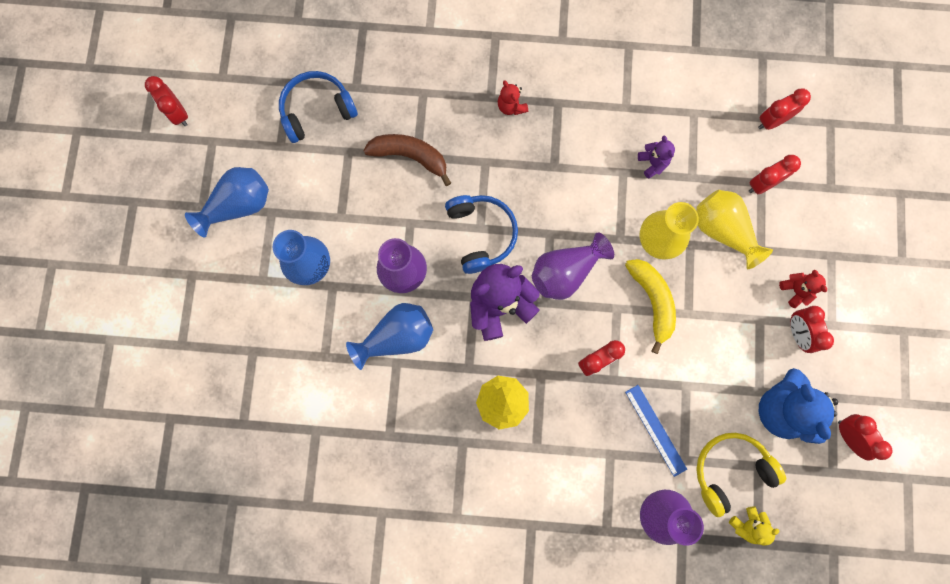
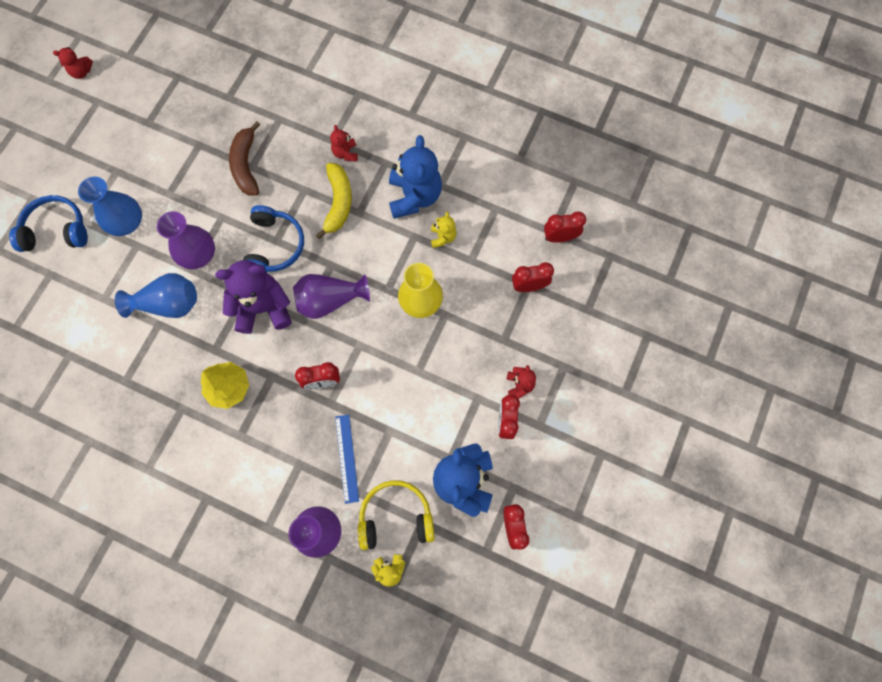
camera: 20 degrees right, 5 degrees down
red clock [145,76,188,126] -> red teddy bear [53,47,93,79]
blue vase [185,167,269,238] -> none
blue headphones [279,71,358,143] -> blue headphones moved to [9,195,88,252]
brown banana [363,134,451,186] -> brown banana turned 135 degrees counterclockwise [229,121,260,195]
yellow banana [625,259,676,354] -> yellow banana moved to [316,163,352,239]
purple teddy bear [638,136,675,179] -> yellow teddy bear [431,212,457,248]
yellow vase [696,190,773,269] -> none
none -> blue teddy bear [389,135,442,219]

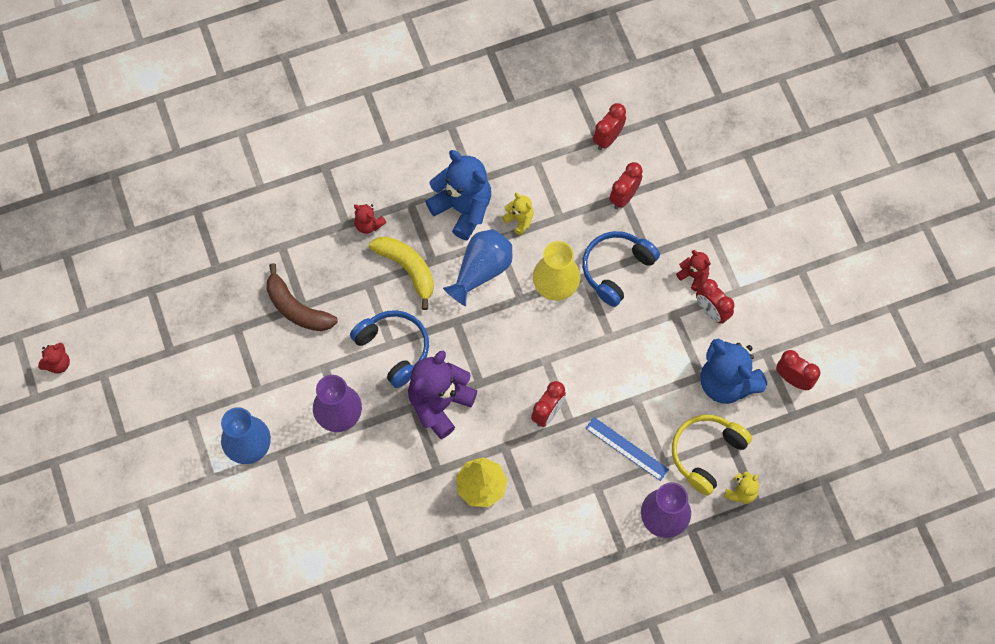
camera: 45 degrees left, 5 degrees down
blue headphones [9,195,88,252] -> blue headphones moved to [582,231,660,307]
blue vase [115,273,197,318] -> blue vase moved to [443,229,513,306]
purple vase [293,274,370,319] -> none

